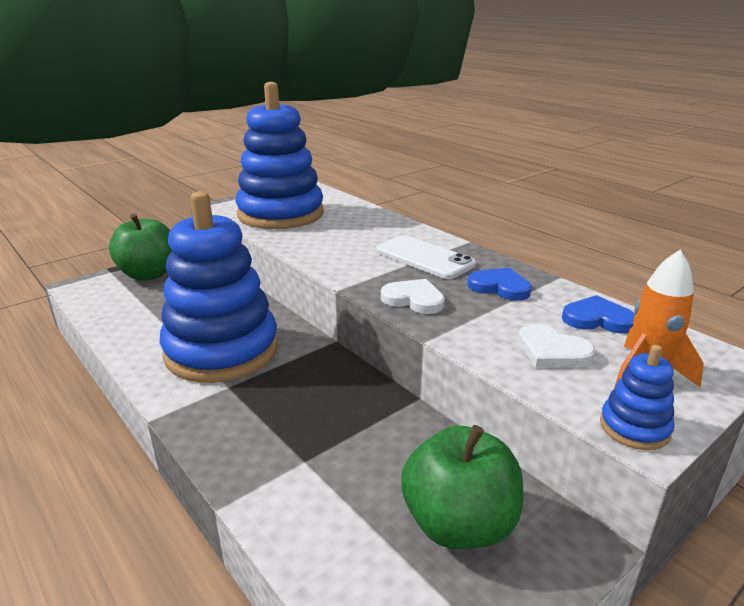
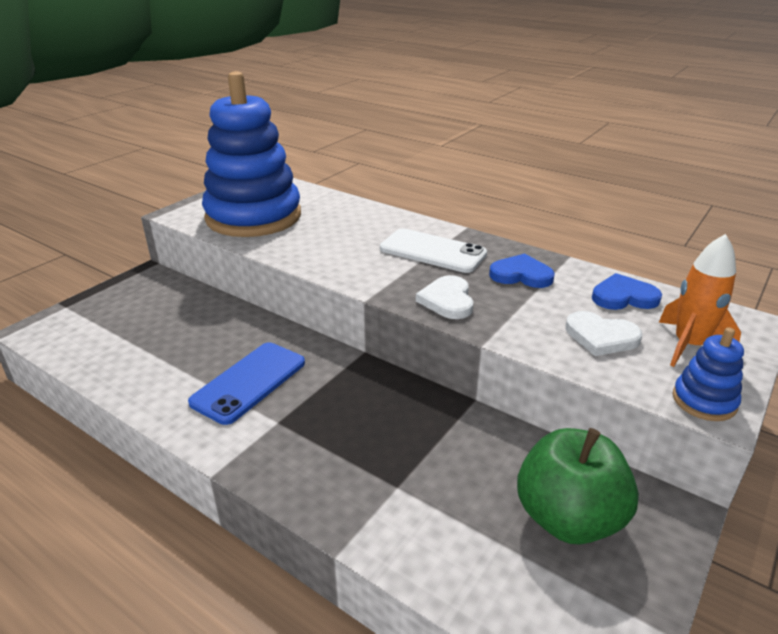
camera: 15 degrees left, 5 degrees up
green apple [109,213,172,281] -> none
blue stacking toy [160,191,278,383] -> blue phone [188,342,305,425]
white heart [381,279,445,314] -> white heart turned 105 degrees counterclockwise [416,275,473,319]

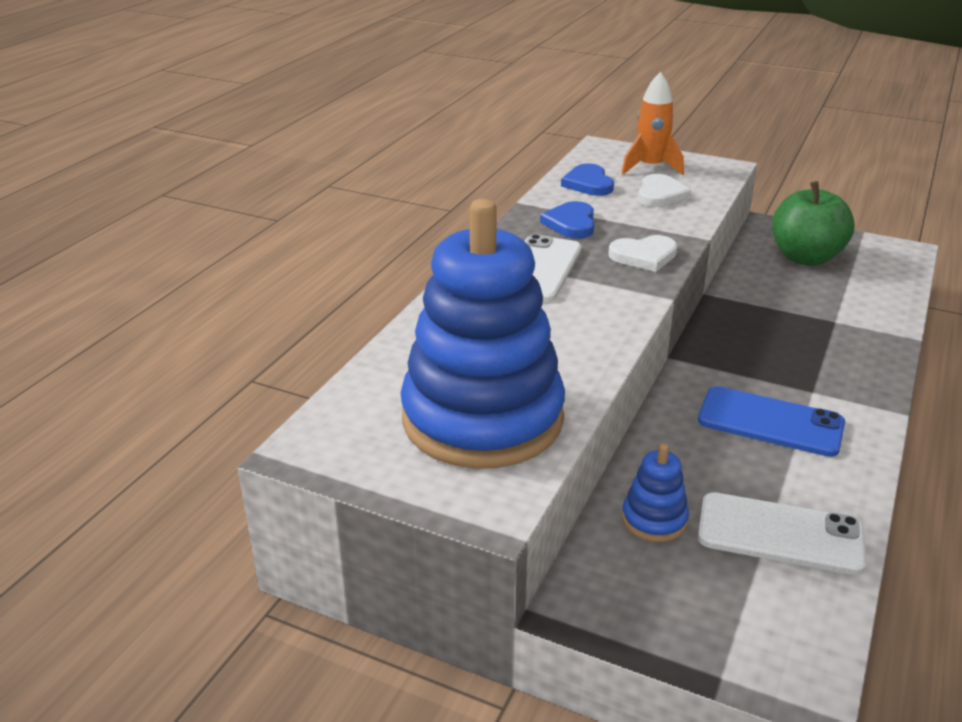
camera: 100 degrees left, 0 degrees up
blue stacking toy [673,327,744,421] -> blue stacking toy moved to [622,443,689,542]
none -> white phone [698,492,866,575]

